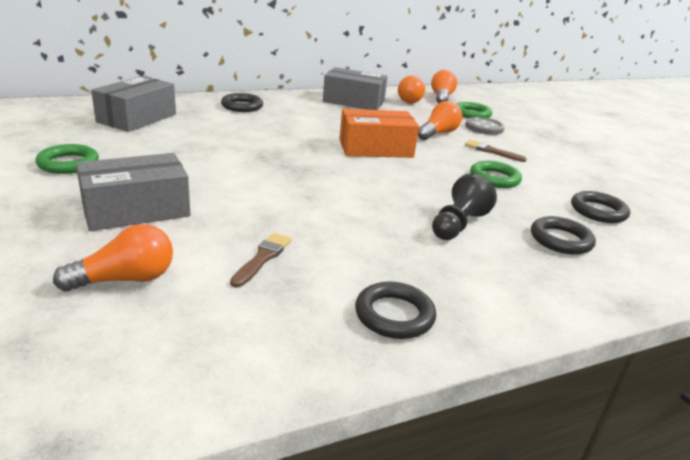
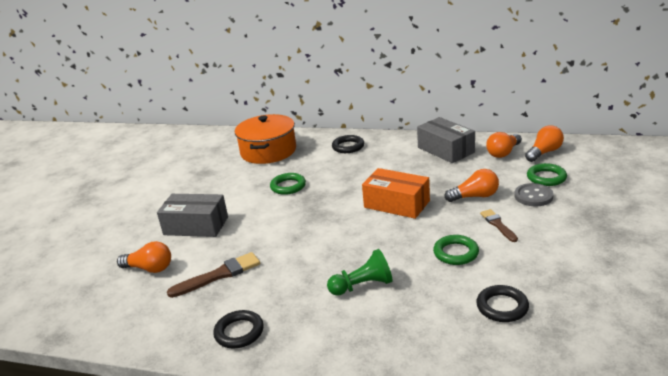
camera: 45 degrees right, 0 degrees up
green ring [36,144,99,174] -> green ring moved to [270,173,306,195]
grey box [91,76,176,132] -> orange pot [235,114,296,164]
brown brush [230,233,292,288] -> brown brush [167,252,260,298], size x1.57
black pawn [432,173,497,240] -> green pawn [327,249,393,296]
black ring [531,216,596,255] -> none

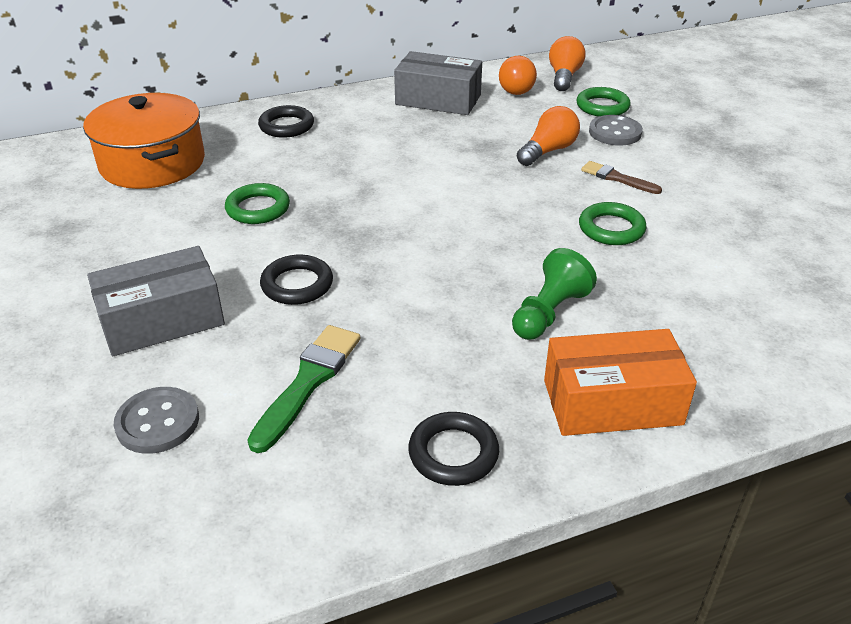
camera: 40 degrees left, 10 degrees up
orange light bulb [117,241,171,273] -> grey button [114,387,199,454]
brown brush [167,252,260,298] -> green brush [247,325,360,453]
orange box [362,168,430,219] -> orange box moved to [544,329,697,436]
black ring [476,285,529,322] -> black ring moved to [260,255,333,305]

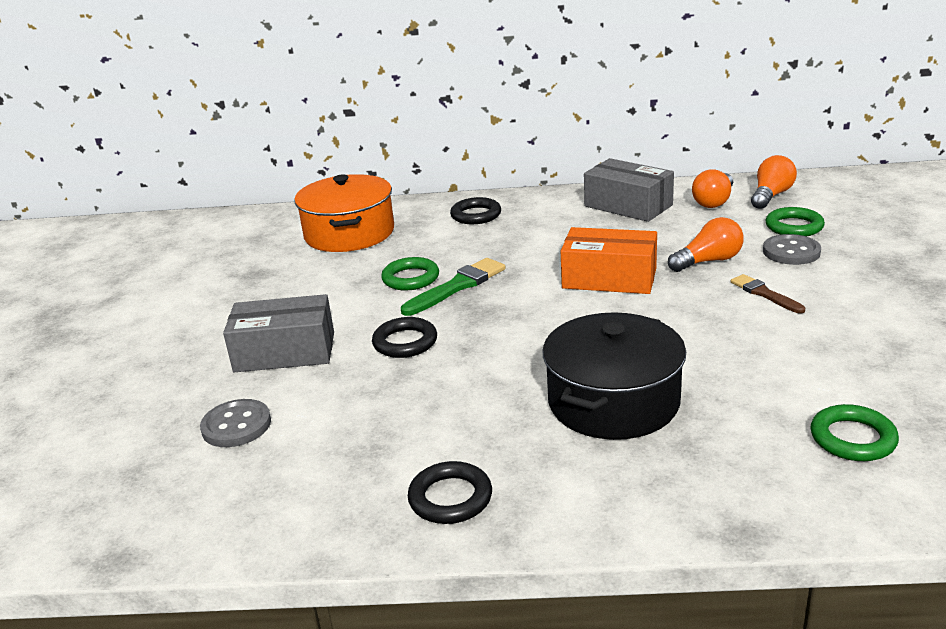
camera: 25 degrees right, 10 degrees down
green brush [247,325,360,453] -> green brush moved to [401,258,506,316]
green pawn [512,248,597,340] -> black pot [543,312,686,440]
orange box [544,329,697,436] -> orange box moved to [561,227,657,294]
green ring [579,202,646,245] -> green ring moved to [811,404,899,461]

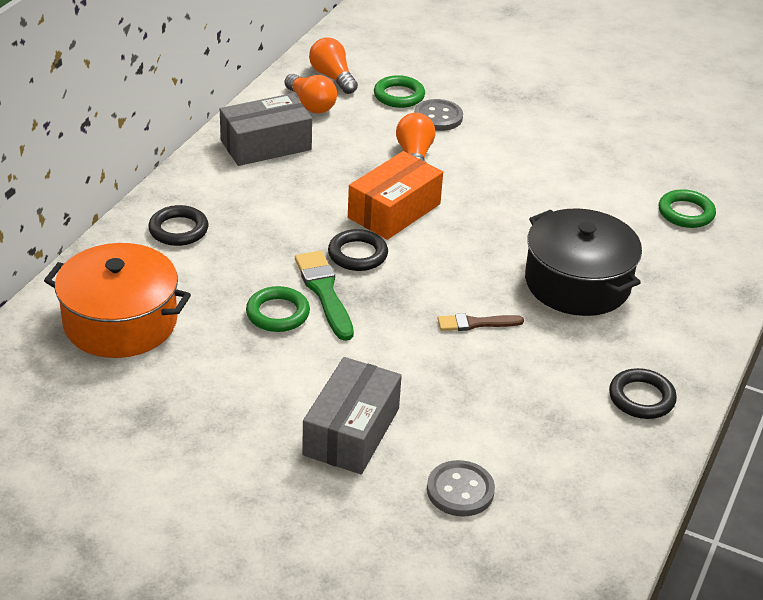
camera: 70 degrees left, 10 degrees up
black ring [372,317,437,358] -> black ring moved to [328,229,388,271]
brown brush [730,274,805,313] -> brown brush moved to [438,314,524,331]

